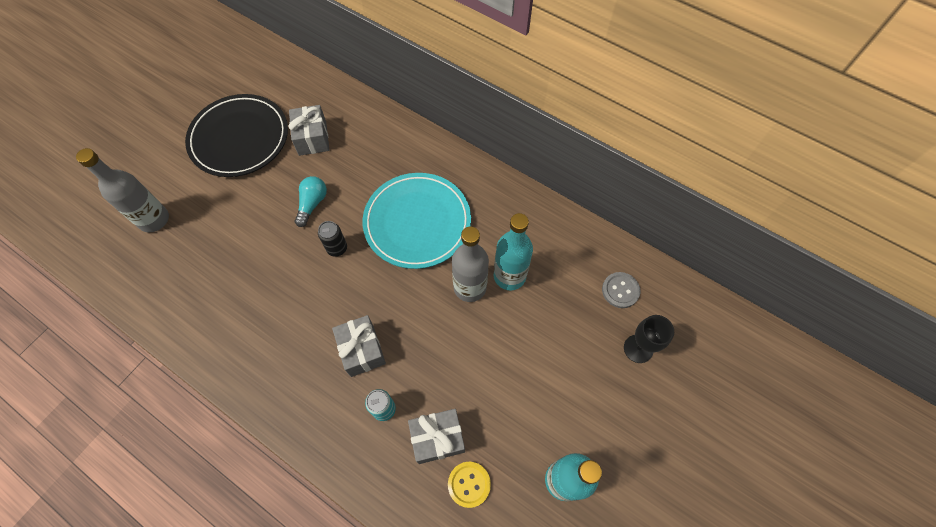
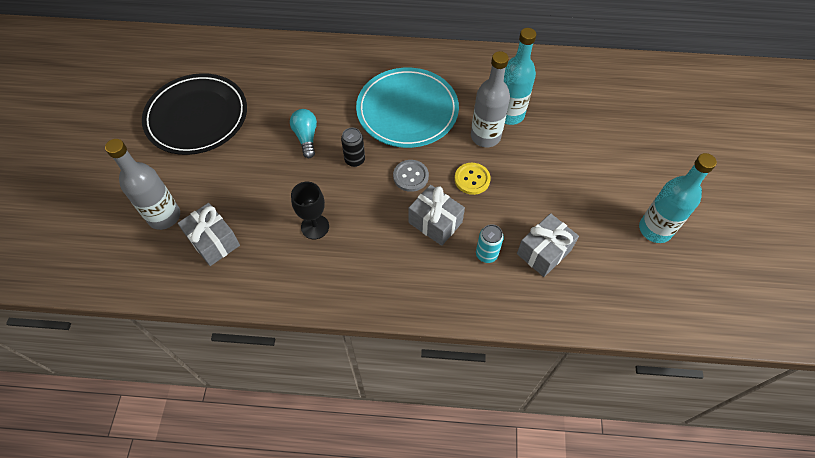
camera: 30 degrees left, 5 degrees down
grey gift [289,105,329,156] -> grey gift moved to [178,203,240,266]
yellow button [448,462,491,508] -> yellow button moved to [455,163,491,195]
grey button [602,272,640,308] -> grey button moved to [393,160,429,192]
black goblet [624,315,674,363] -> black goblet moved to [291,182,329,239]

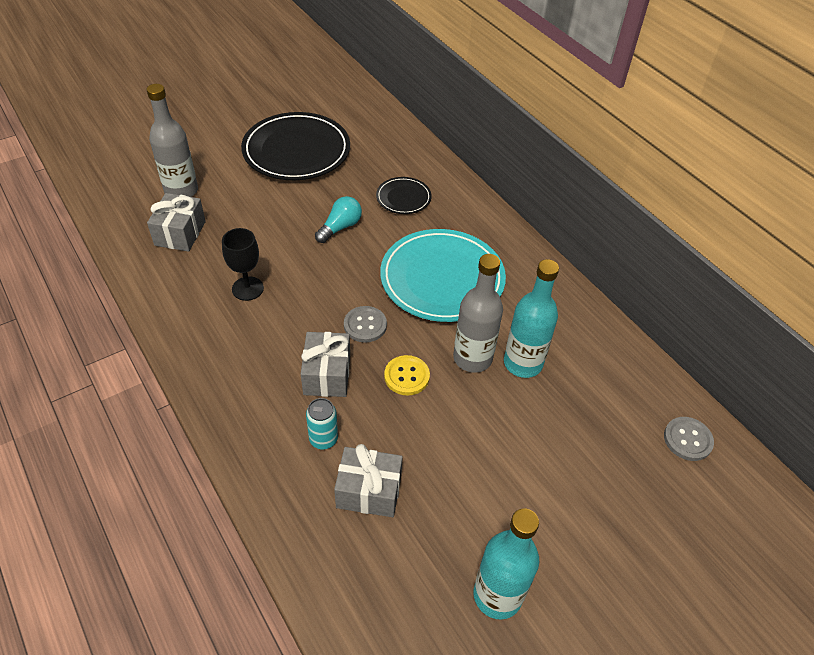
camera: 50 degrees right, 10 degrees down
black can [341,128,365,167] -> none
none -> black plate [376,177,432,214]
none -> grey button [664,417,714,461]

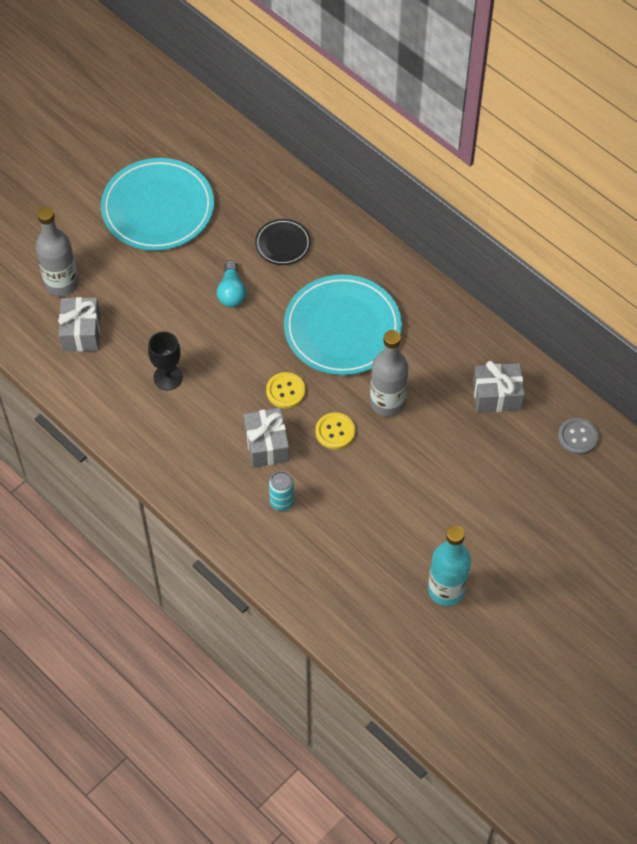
camera: 10 degrees left, 10 degrees up
black plate [241,112,350,180] -> turquoise plate [101,158,214,251]
turquoise light bulb [315,196,362,243] -> turquoise light bulb turned 150 degrees clockwise [217,260,246,307]
grey gift [334,444,403,517] -> grey gift moved to [473,361,525,413]
grey button [344,306,387,343] -> yellow button [266,372,305,408]
turquoise bottle [504,259,559,378] -> none

